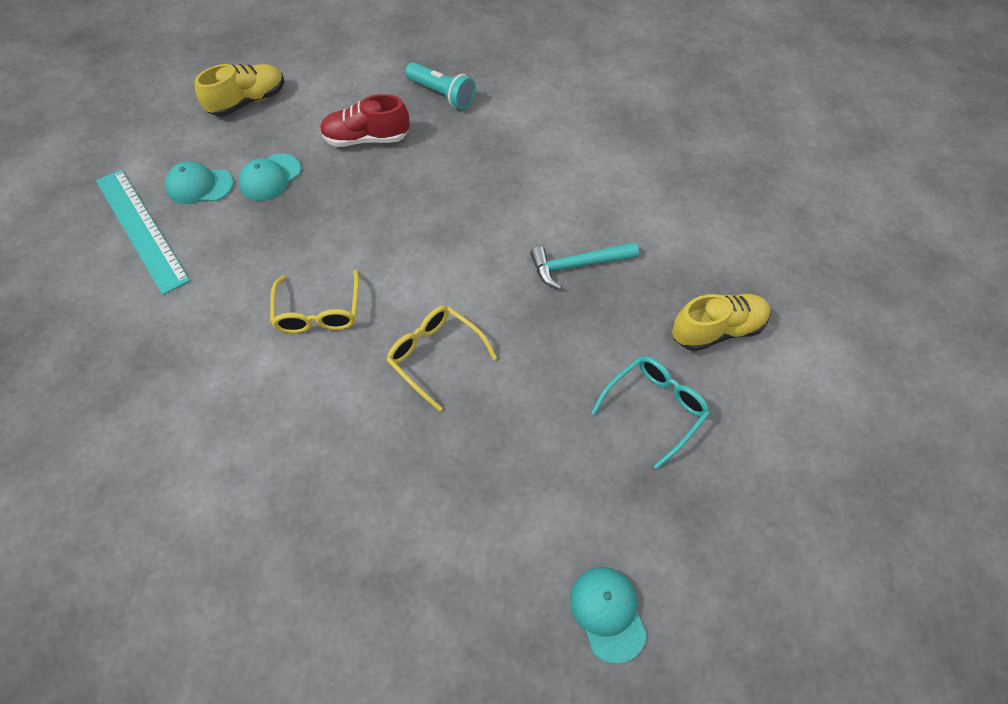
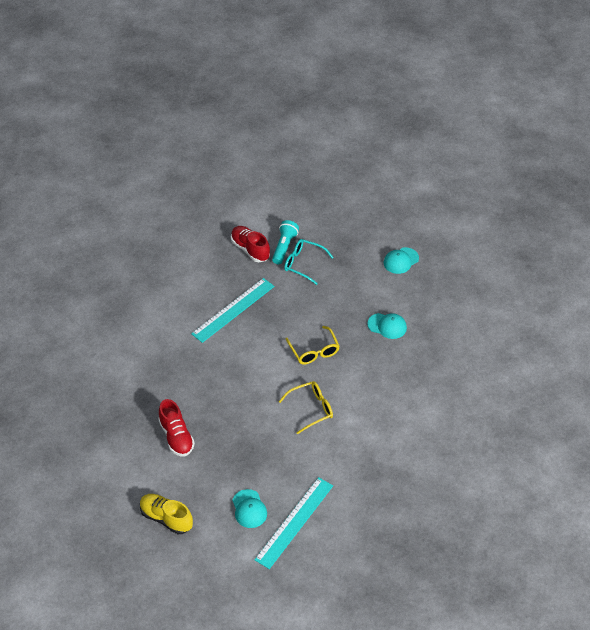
camera: 110 degrees left, 10 degrees down
turquoise cap [239,153,301,201] -> turquoise cap moved to [367,313,407,339]
yellow glasses [386,306,497,412] -> yellow glasses turned 45 degrees counterclockwise [286,326,340,364]
turquoise flashlight [405,62,476,109] -> turquoise flashlight moved to [272,220,299,264]
turquoise hammer [530,242,639,290] -> turquoise ruler [191,278,275,343]
yellow shoe [672,294,771,351] -> red shoe [231,226,270,262]

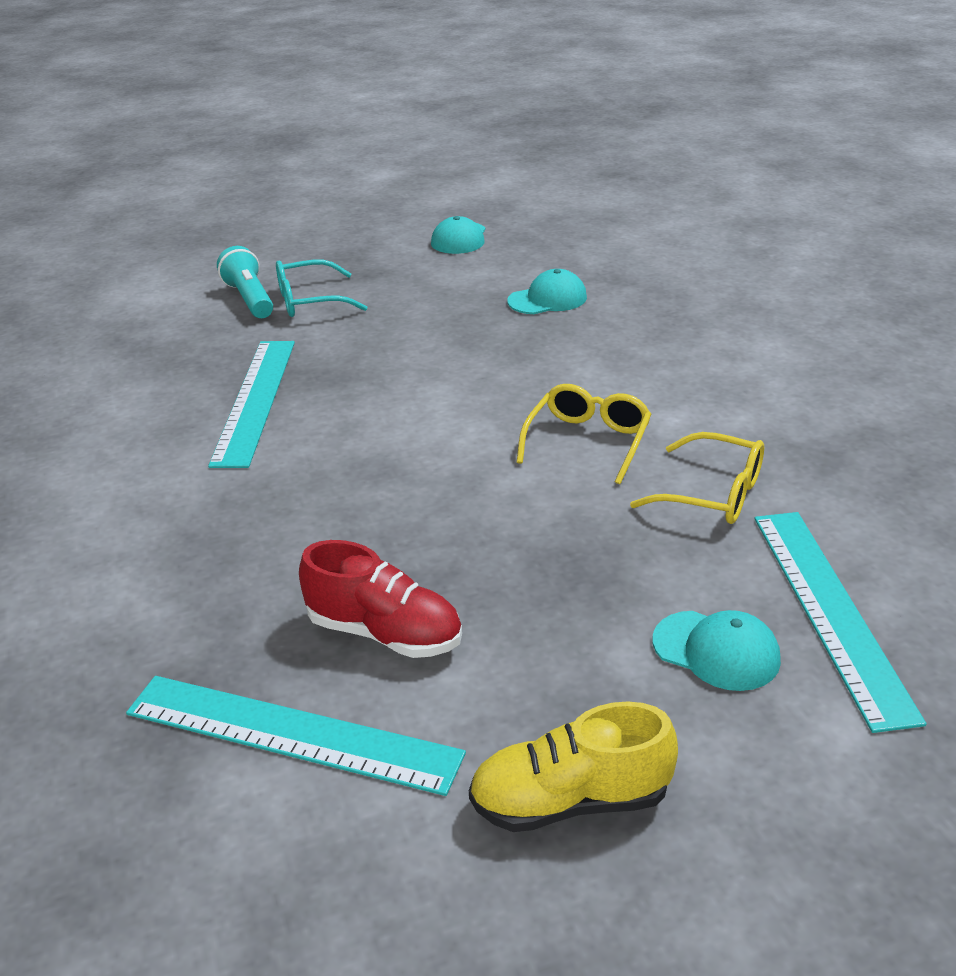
camera: 40 degrees left, 15 degrees down
red shoe [231,226,270,262] -> none
yellow glasses [286,326,340,364] -> yellow glasses moved to [630,432,764,524]
none -> turquoise ruler [126,676,466,796]

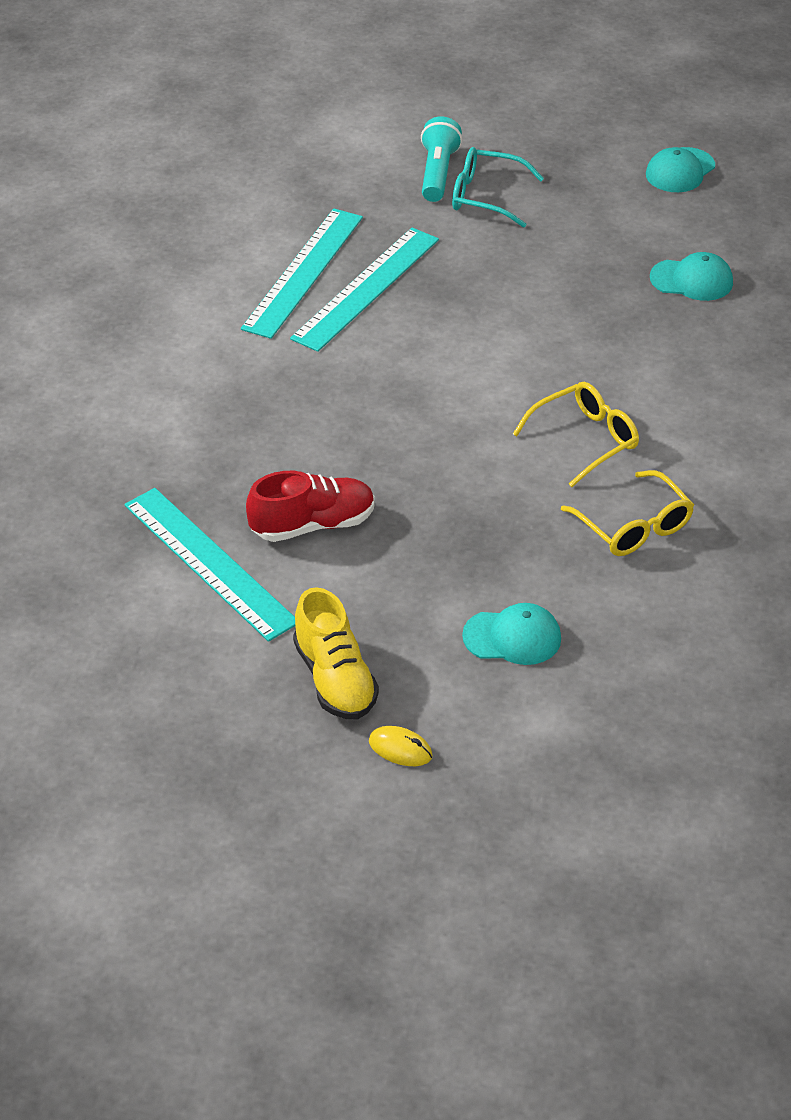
camera: 30 degrees right, 10 degrees up
red shoe [299,540,462,658] -> red shoe turned 75 degrees counterclockwise [246,471,375,542]
yellow shoe [469,702,678,832] -> yellow shoe turned 135 degrees counterclockwise [293,587,379,719]
turquoise cap [653,610,781,691] -> turquoise cap turned 60 degrees counterclockwise [462,603,561,665]
turquoise ruler [754,512,927,733] -> turquoise ruler moved to [241,208,363,339]
none -> yellow mouse [369,726,433,766]

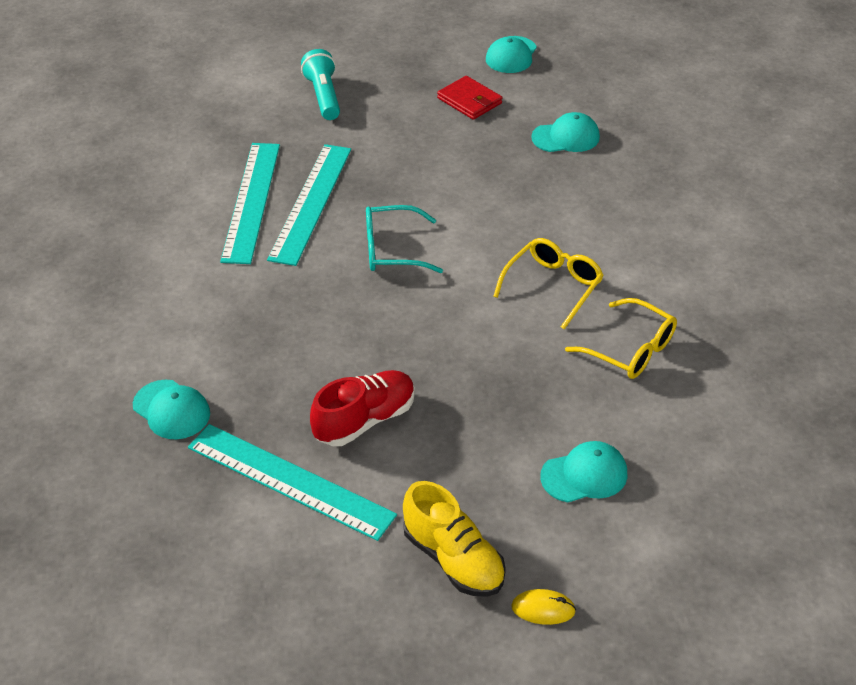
camera: 20 degrees left, 0 degrees up
turquoise glasses [452,147,544,228] -> turquoise glasses moved to [366,205,443,273]
none -> turquoise cap [133,380,210,439]
none -> red wallet [437,76,502,120]

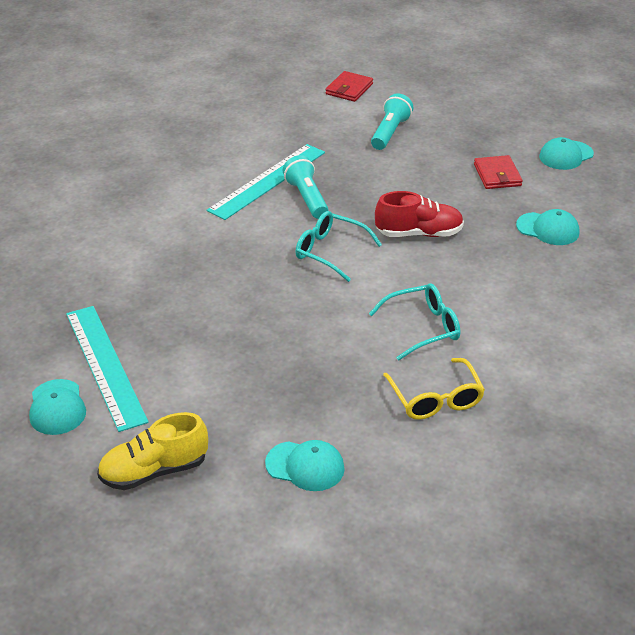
camera: 35 degrees right, 5 degrees down
turquoise cap [133,380,210,439] -> turquoise cap moved to [29,379,86,435]
turquoise ruler [267,144,351,266] -> turquoise flashlight [283,155,328,219]
red shoe [310,370,415,446] -> red shoe moved to [375,191,464,237]
yellow shoe [403,481,506,597] -> yellow shoe turned 75 degrees clockwise [97,412,208,490]
yellow glasses [493,238,604,329] -> turquoise glasses [369,283,460,361]
yellow mouse [511,589,576,625] -> none
none -> red wallet [326,71,373,102]

